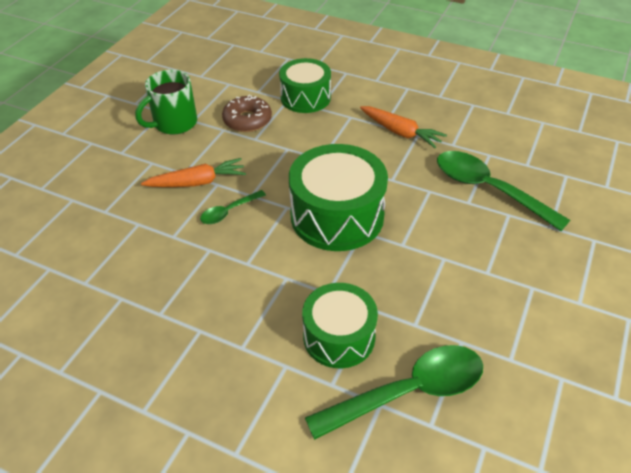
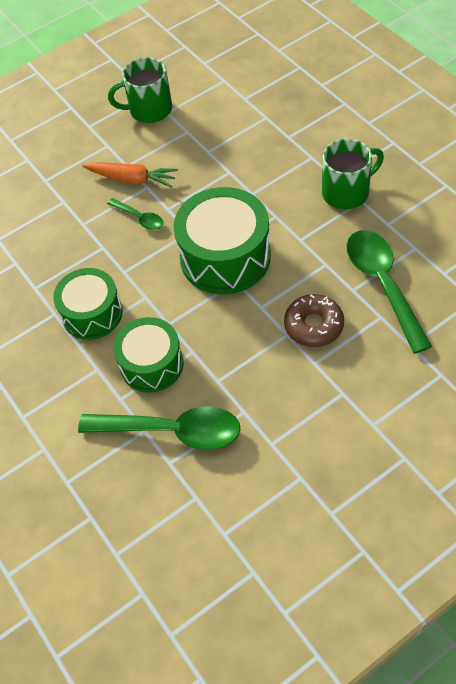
camera: 35 degrees right, 10 degrees up
green spoon [200,190,266,224] -> green spoon turned 135 degrees counterclockwise [107,198,163,230]
brown donut [222,95,272,132] -> brown donut moved to [284,294,344,347]
green drum [279,58,331,113] -> green drum moved to [53,268,123,340]
orange carrot [360,106,447,148] -> green mug [322,139,384,209]

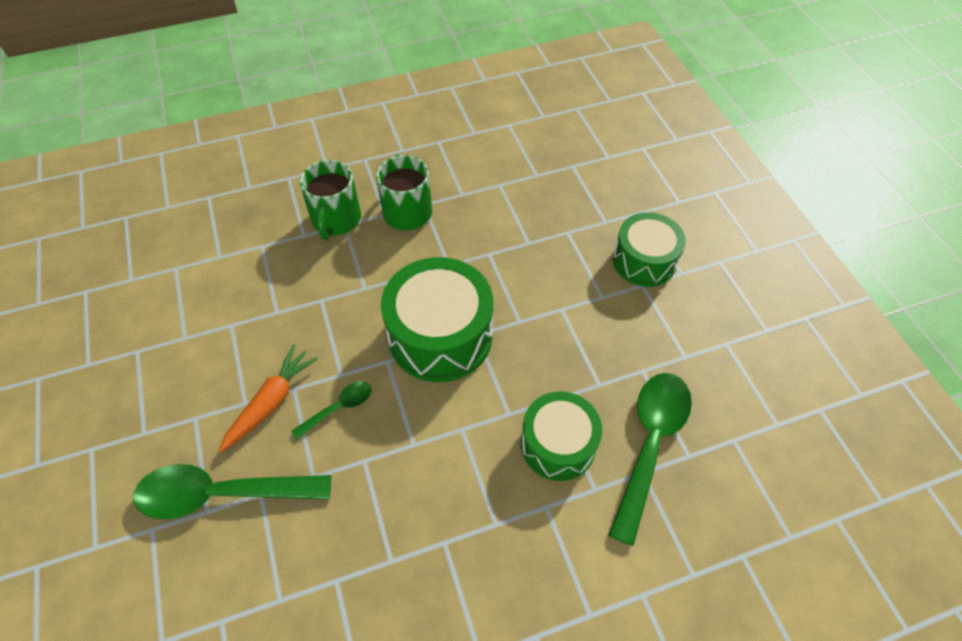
camera: 80 degrees left, 0 degrees up
green drum [53,268,123,340] -> green drum moved to [613,212,686,287]
green mug [108,57,172,123] -> green mug moved to [299,160,361,240]
brown donut [284,294,344,347] -> none
green spoon [346,230,432,354] -> green spoon moved to [133,464,331,519]

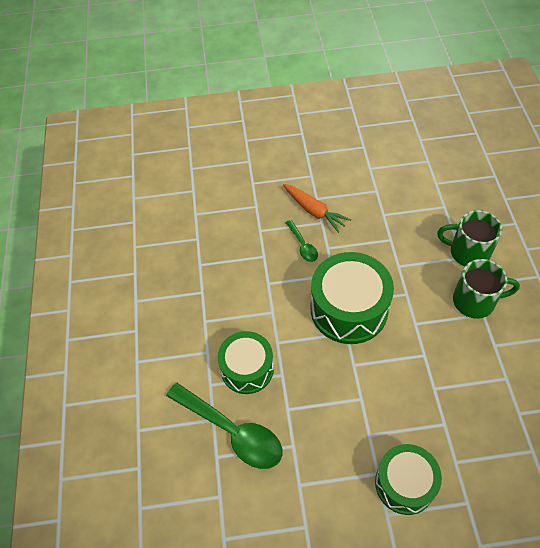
camera: 105 degrees right, 0 degrees up
green spoon [133,464,331,519] -> none

